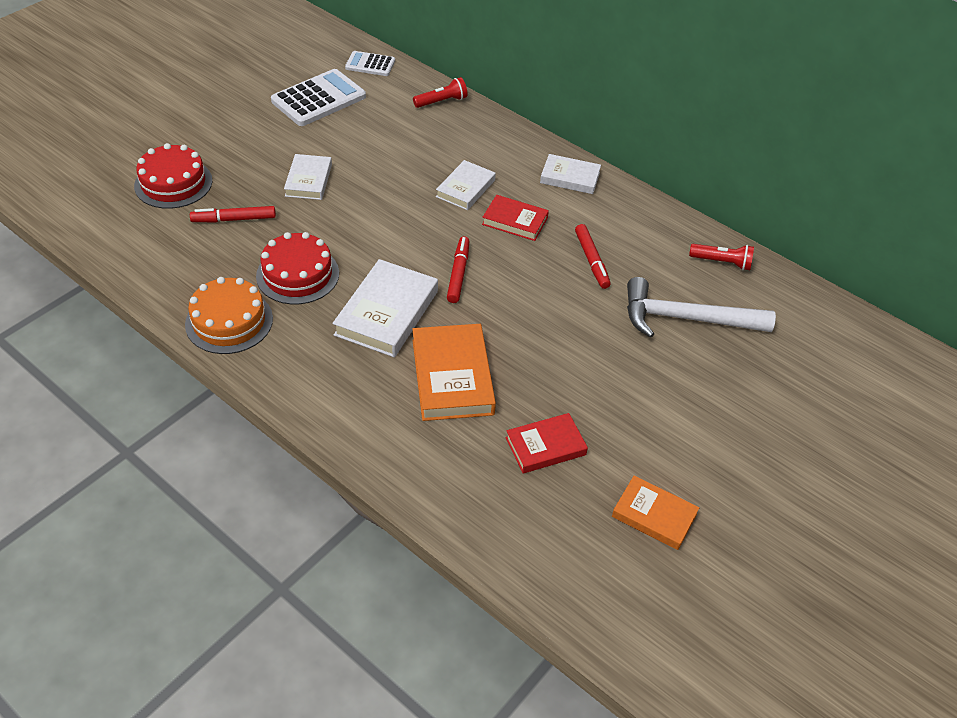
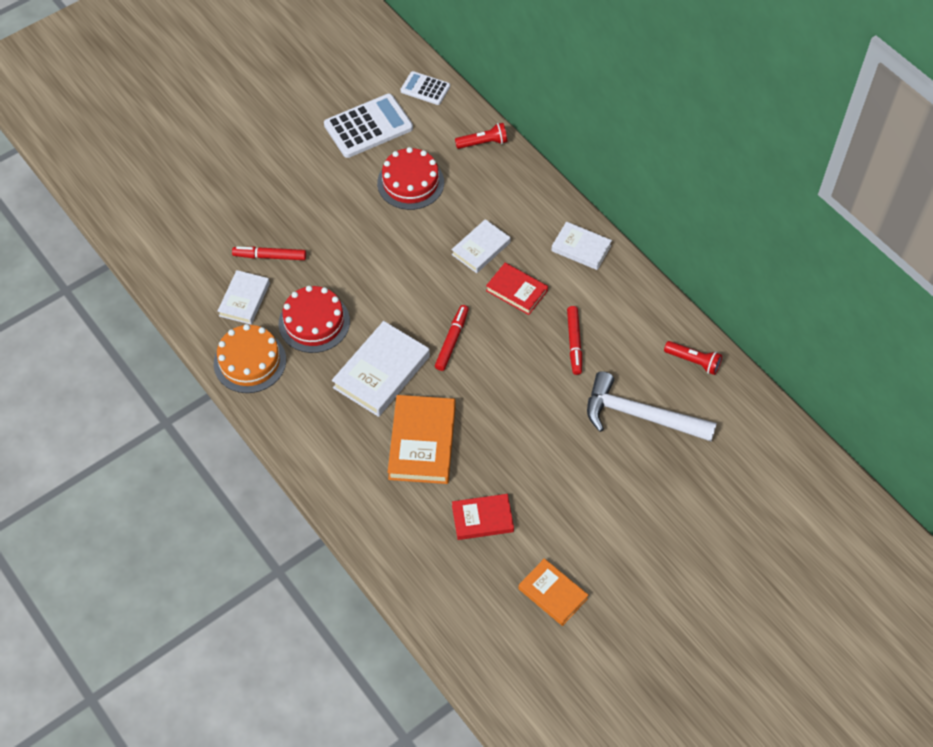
camera: 15 degrees right, 10 degrees up
red cake [134,143,212,209] -> red cake moved to [377,147,444,210]
white book [284,154,332,200] -> white book moved to [217,270,270,325]

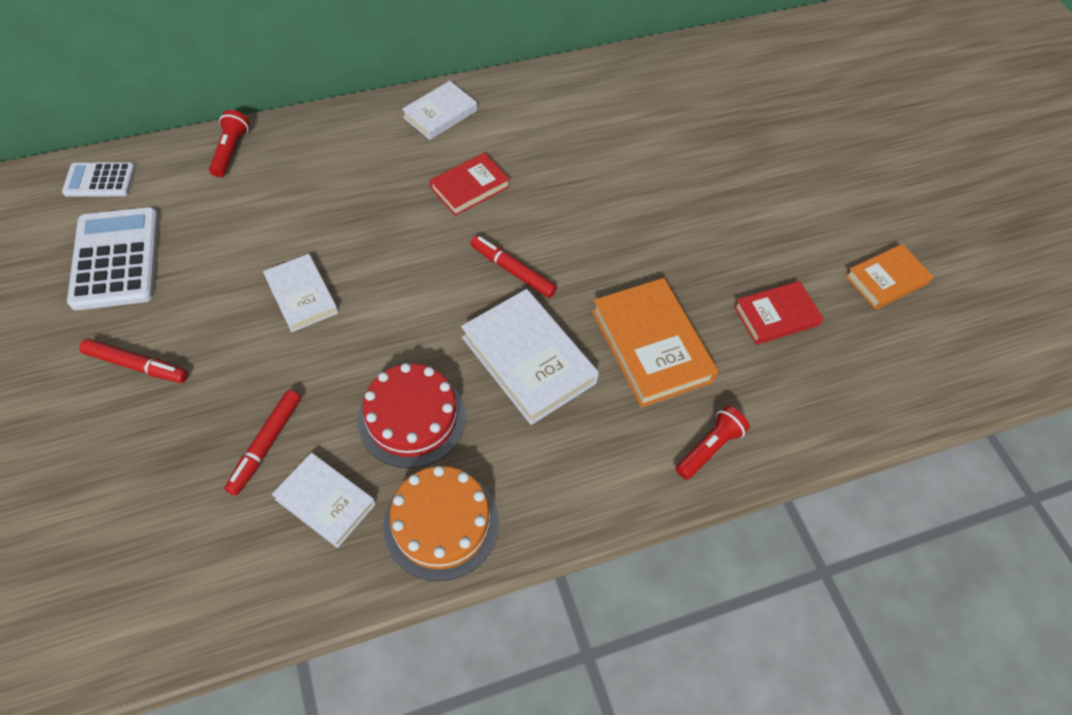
camera: 75 degrees left, 0 degrees up
red cake [377,147,444,210] -> none
orange book [388,395,456,484] -> orange book turned 45 degrees clockwise [592,278,719,407]
white calculator [400,71,450,105] -> white calculator turned 45 degrees clockwise [62,162,135,197]
white book [451,219,511,273] -> white book moved to [263,254,338,332]
red book [452,494,514,540] -> red book turned 60 degrees clockwise [734,281,823,345]
red marker [567,306,582,375] -> red marker moved to [79,339,188,383]
white hammer [587,371,717,441] -> none
red flashlight [664,341,722,375] -> red flashlight moved to [675,406,750,480]

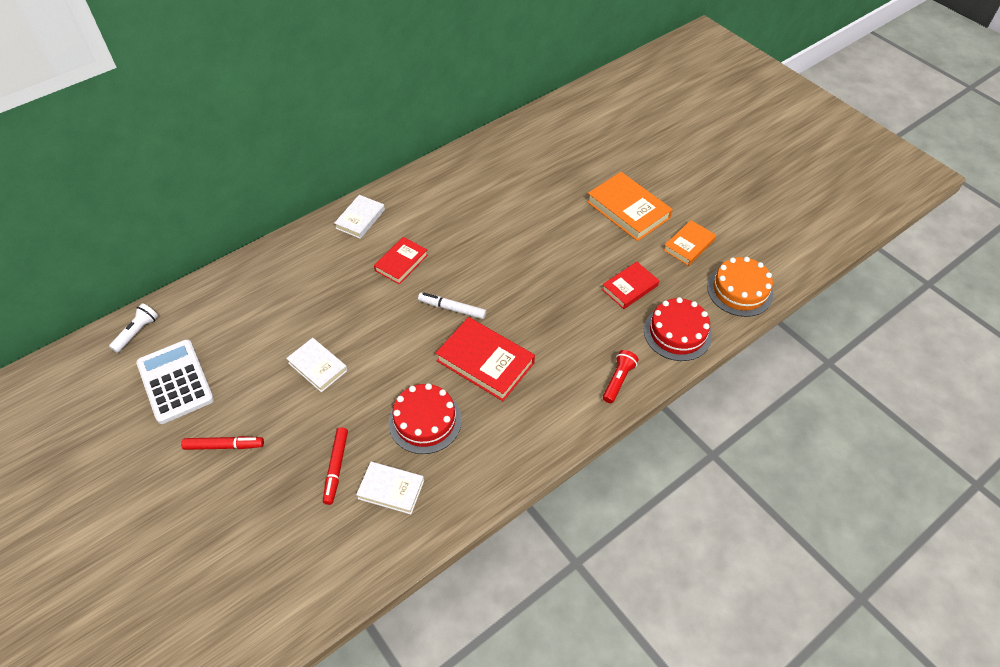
camera: 15 degrees left, 5 degrees down
white calculator [62,162,135,197] -> white flashlight [109,303,158,353]
red flashlight [209,110,249,177] -> none
orange cake [383,466,499,581] -> orange cake moved to [707,257,774,317]
white book [461,289,599,425] -> red book [436,317,535,401]
red marker [470,235,557,298] -> white marker [418,293,486,319]
orange book [592,278,719,407] -> orange book moved to [587,172,673,241]
none -> red cake [644,297,712,361]

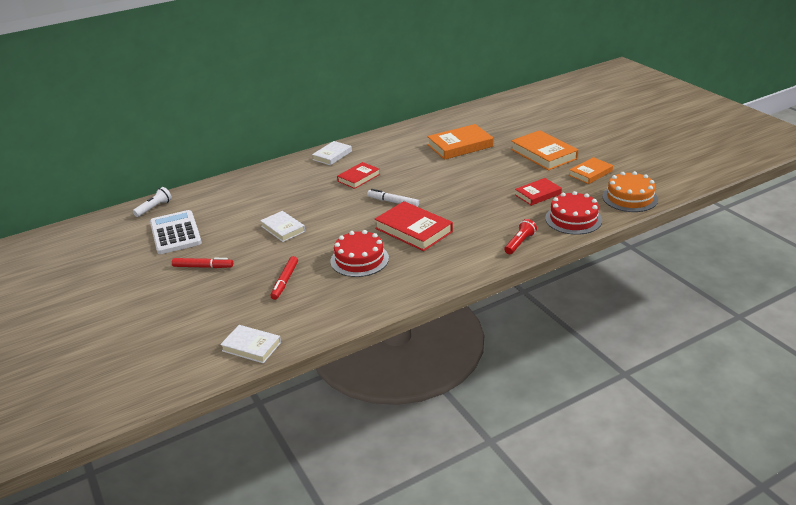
camera: 10 degrees right, 20 degrees down
white book [356,462,424,514] -> white book moved to [220,325,281,363]
none -> orange book [427,124,493,160]

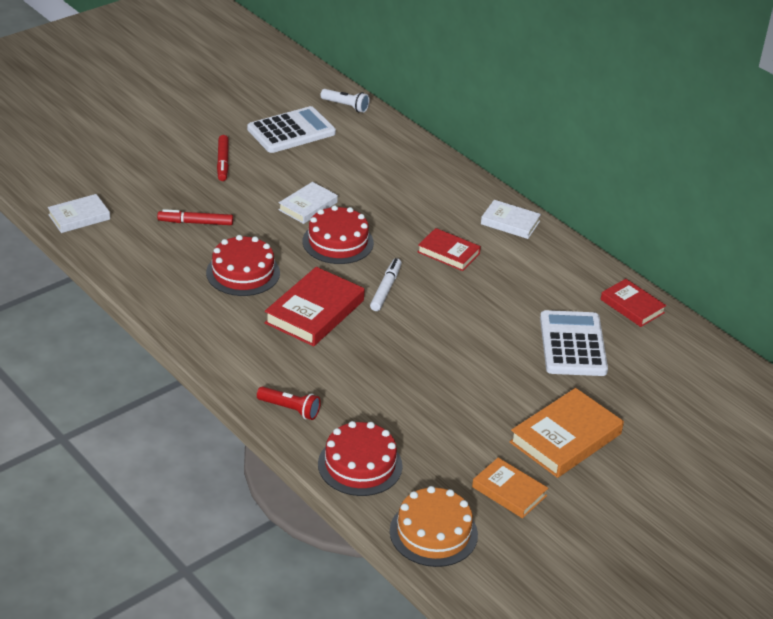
camera: 75 degrees right, 5 degrees up
white book [220,325,281,363] -> white book turned 45 degrees clockwise [48,194,110,233]
orange book [427,124,493,160] -> white calculator [540,310,608,376]
red book [515,178,562,206] -> red book moved to [601,279,666,327]
none -> red cake [303,205,374,264]

